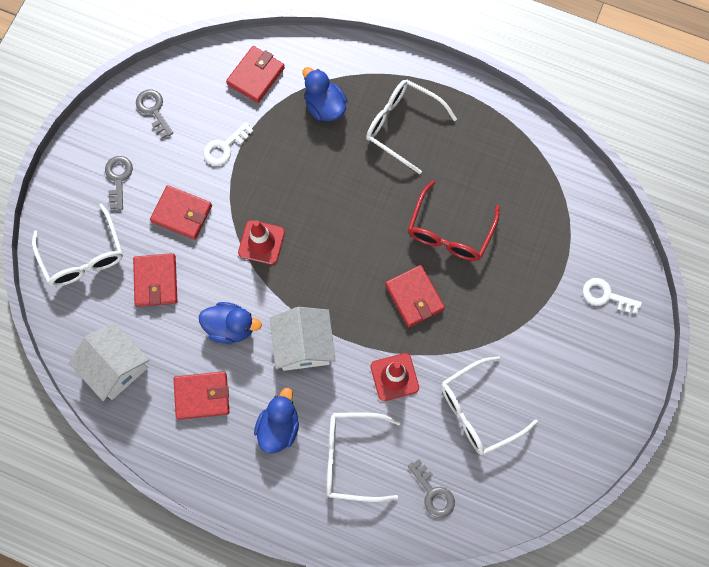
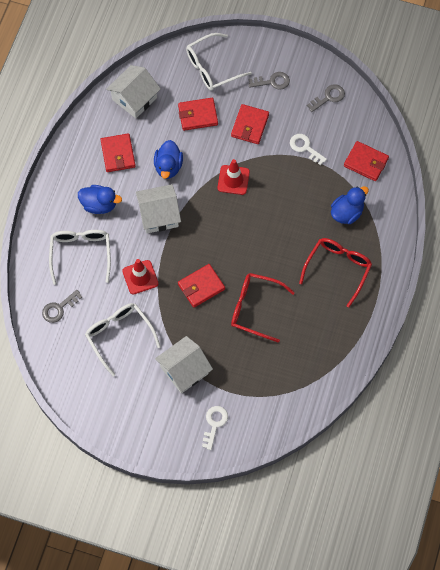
camera: 85 degrees right, 5 degrees down
white glasses [366,80,457,174] -> red glasses [299,238,372,307]
none -> white house [155,336,213,394]

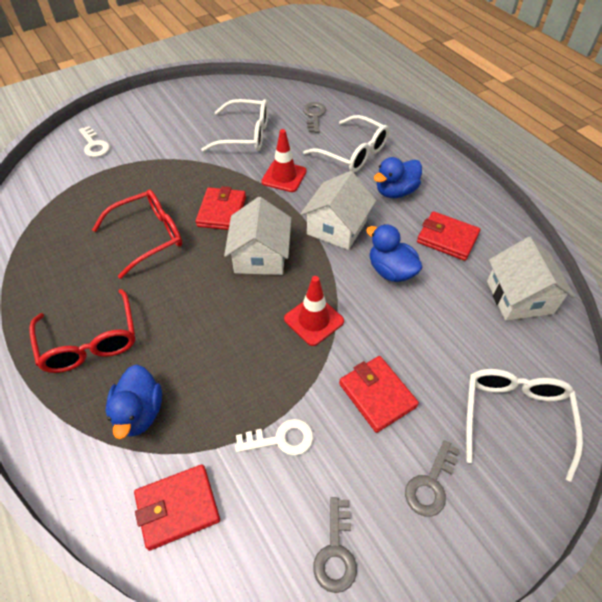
camera: 130 degrees right, 15 degrees down
white house [155,336,213,394] -> white house moved to [224,197,291,275]
red wallet [178,98,218,131] -> none

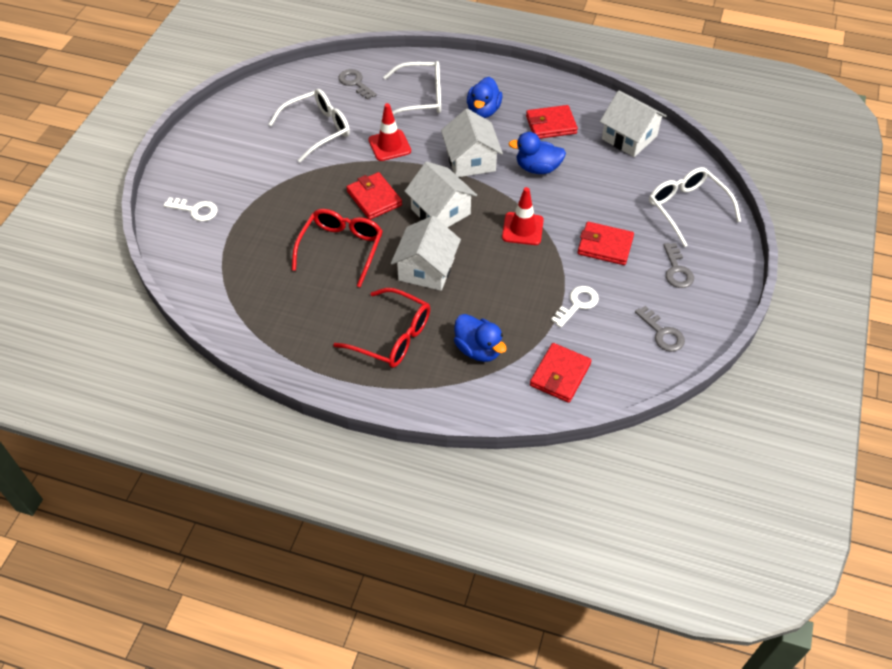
camera: 40 degrees left, 0 degrees up
none -> white house [391,216,461,291]

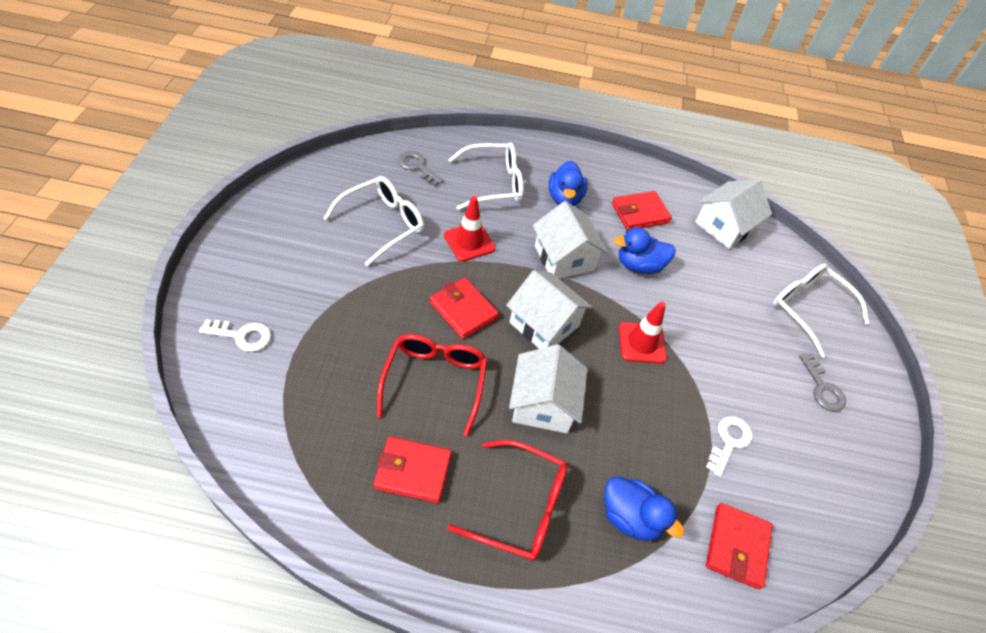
camera: 15 degrees left, 0 degrees up
red wallet [578,222,634,265] -> red wallet moved to [373,436,452,503]
white house [600,90,667,157] -> white house turned 75 degrees counterclockwise [695,179,772,249]
grey key [635,306,685,352] -> none

